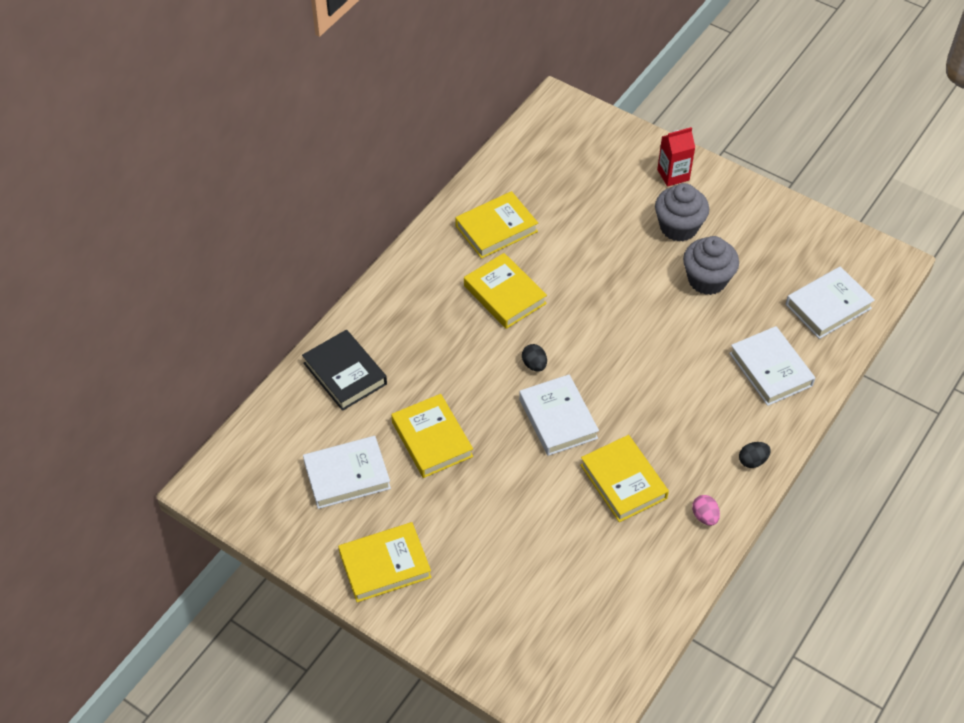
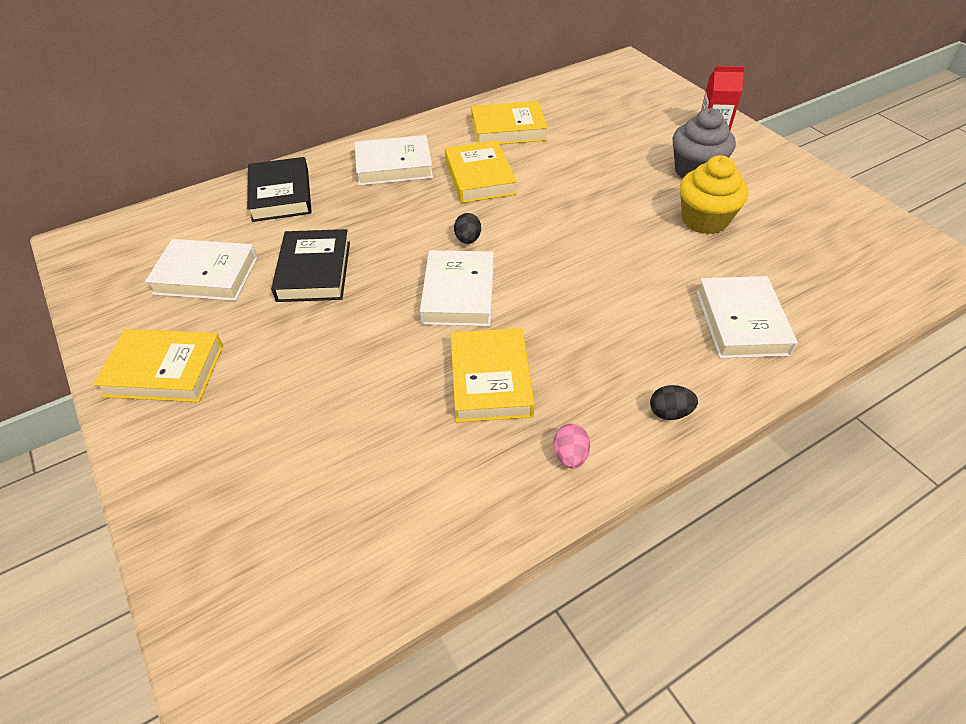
camera: 25 degrees right, 5 degrees down
yellow book [391,394,473,478] -> black book [271,229,350,302]
grey cupcake [683,236,739,295] -> yellow cupcake [680,155,748,234]
white book [785,266,875,339] -> white book moved to [354,135,433,186]

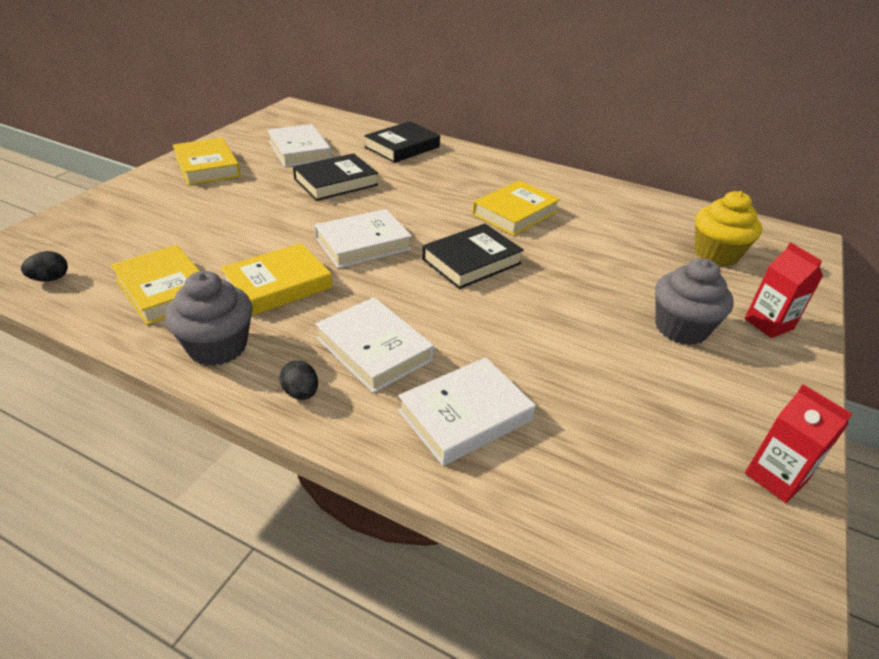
camera: 55 degrees right, 10 degrees down
white book [354,135,433,186] -> white book moved to [315,297,434,393]
black egg [454,213,481,244] -> black egg moved to [21,251,68,281]
yellow book [471,101,548,144] -> yellow book moved to [110,245,199,325]
pink egg [554,424,590,469] -> grey cupcake [165,271,253,366]
yellow cupcake [680,155,748,234] -> yellow cupcake moved to [694,191,762,266]
none -> black book [422,224,524,289]
none -> red carton [745,384,852,503]

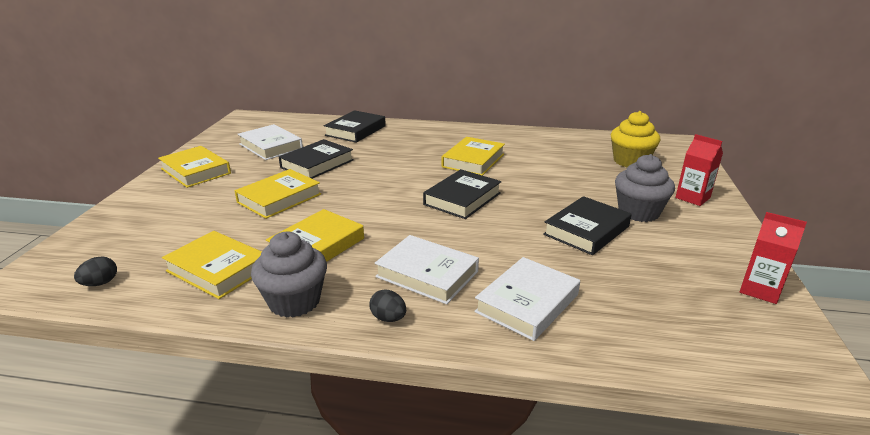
camera: 15 degrees left, 10 degrees down
white book [315,209,412,268] -> none
none -> yellow book [234,169,321,219]
none -> black book [543,196,632,255]

